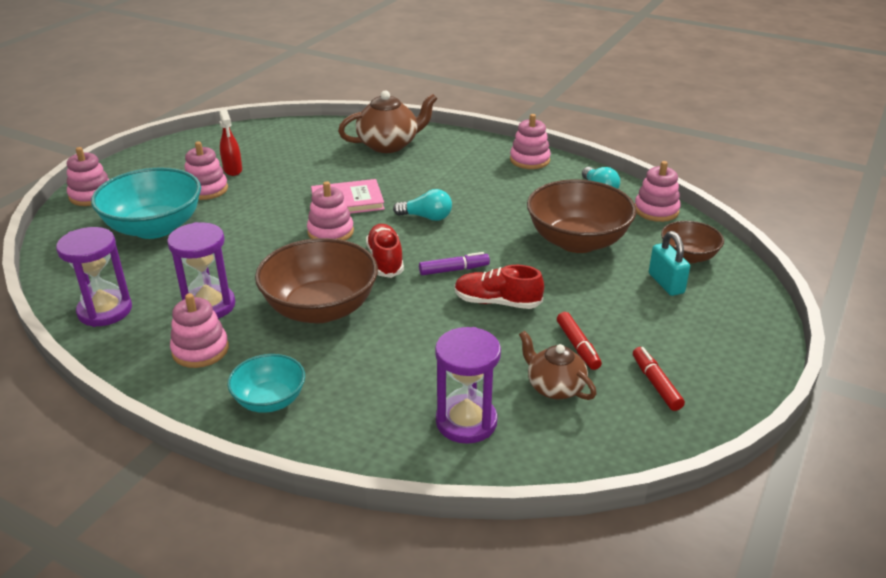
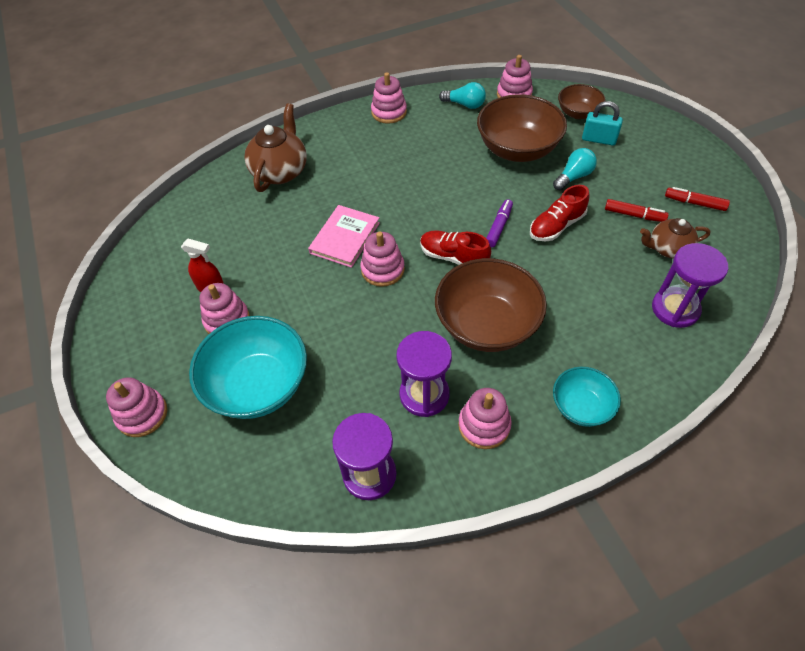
camera: 50 degrees left, 20 degrees up
turquoise light bulb [393,189,452,221] -> turquoise light bulb moved to [553,148,597,190]

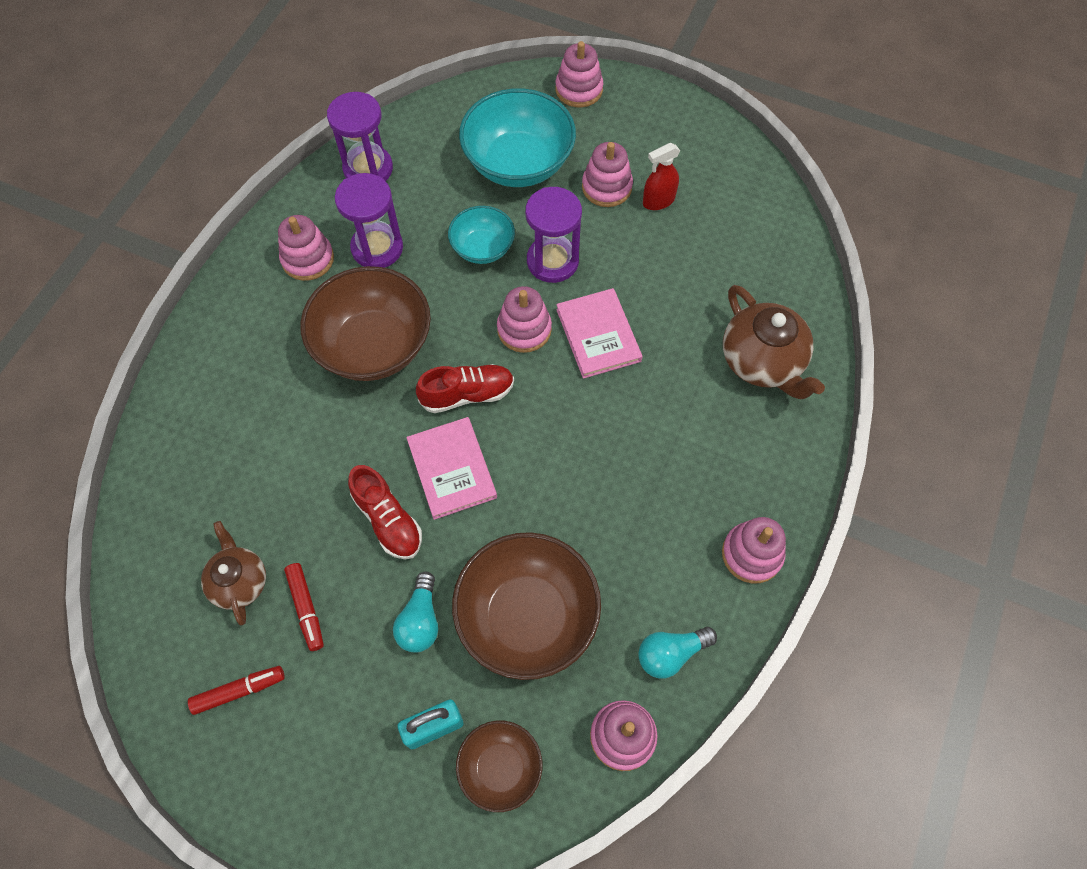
camera: 135 degrees right, 10 degrees up
purple marker [486,199,513,248] -> pink book [406,417,497,520]
red shoe [530,185,590,241] -> red shoe turned 135 degrees clockwise [348,465,422,559]
turquoise bowl [553,367,621,427] -> turquoise bowl moved to [448,206,515,264]
red marker [605,199,669,222] -> red marker turned 90 degrees counterclockwise [284,563,324,651]
brown teapot [640,218,710,259] -> brown teapot turned 60 degrees counterclockwise [201,521,266,625]
purple hourglass [652,243,728,328] -> purple hourglass moved to [525,187,582,283]

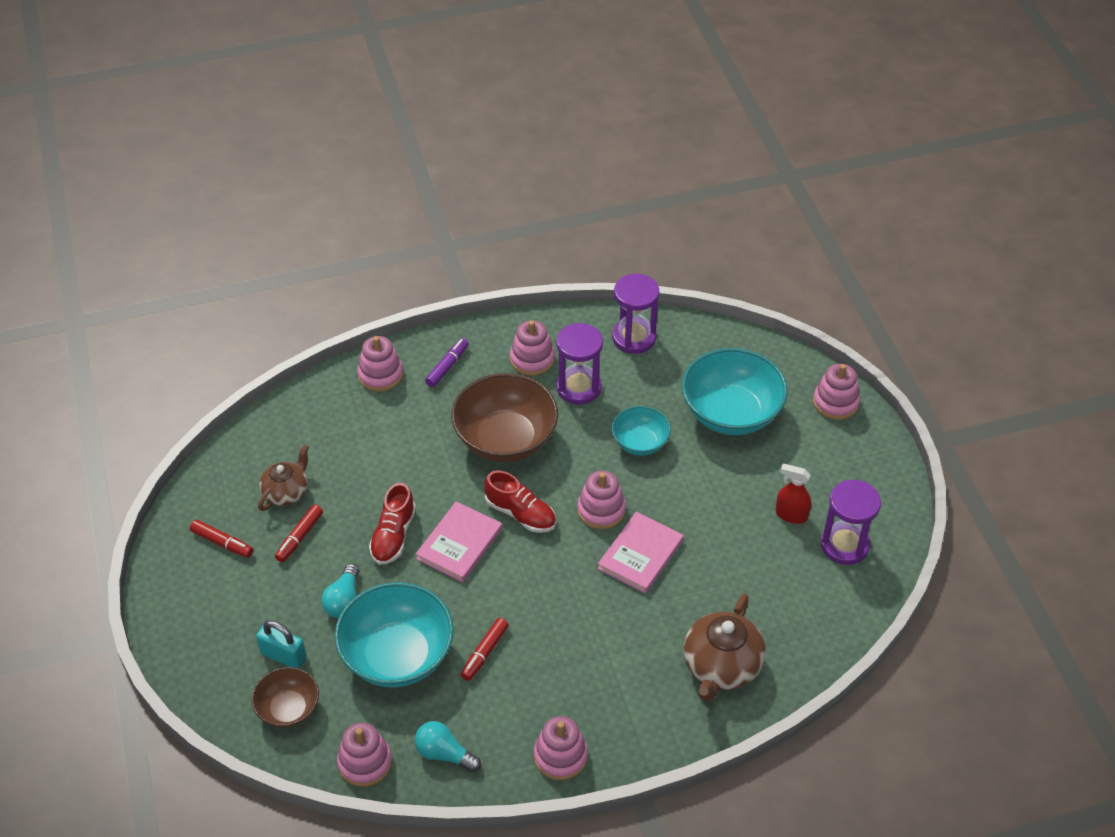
camera: 50 degrees right, 15 degrees down
turquoise light bulb [393,572,438,652] -> turquoise light bulb turned 45 degrees counterclockwise [321,564,359,618]
brown bowl [452,532,601,680] -> turquoise bowl [335,582,454,688]
purple hourglass [525,187,582,283] -> purple hourglass moved to [821,480,881,565]
pink stacking toy [582,142,633,207] -> pink stacking toy moved to [357,336,403,392]
none -> purple marker [425,338,469,387]
none -> red marker [461,618,509,681]

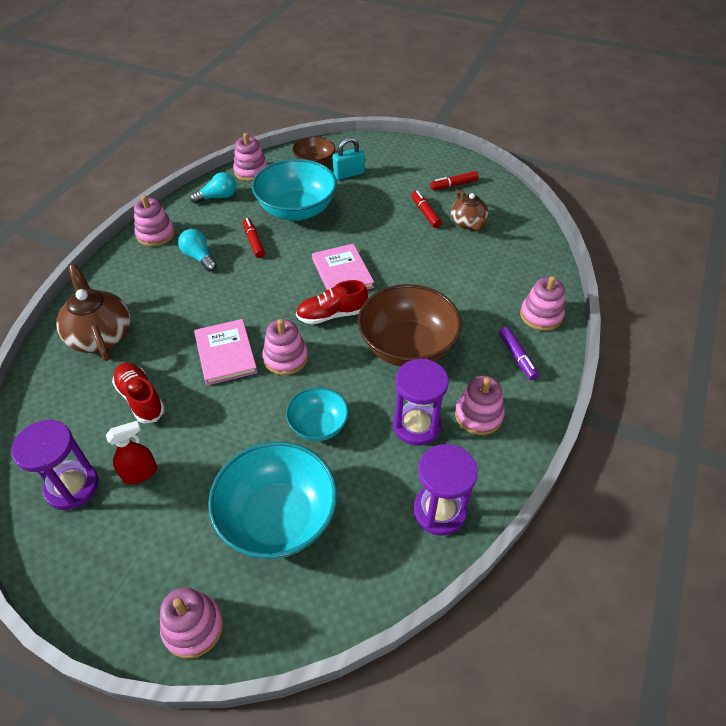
camera: 130 degrees right, 0 degrees up
turquoise light bulb [321,564,359,618] -> turquoise light bulb moved to [178,229,217,272]
red shoe [369,483,416,565] -> red shoe moved to [112,363,165,423]

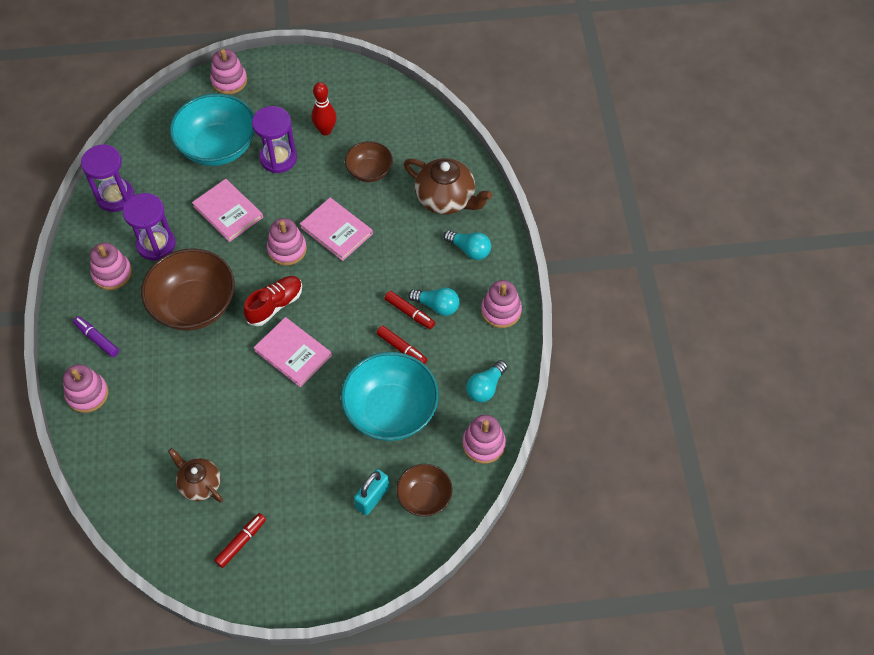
camera: 150 degrees right, 10 degrees up
purple hourglass [11,420,98,510] -> purple hourglass moved to [252,106,297,173]
red spray bottle [106,421,157,484] -> red bowling pin [312,82,336,135]
red shoe [112,363,165,423] -> brown bowl [345,141,393,182]
turquoise bowl [286,387,349,441] -> pink book [192,179,263,242]
red marker [412,191,442,228] -> red marker moved to [384,291,435,329]
none -> turquoise light bulb [444,230,491,260]

